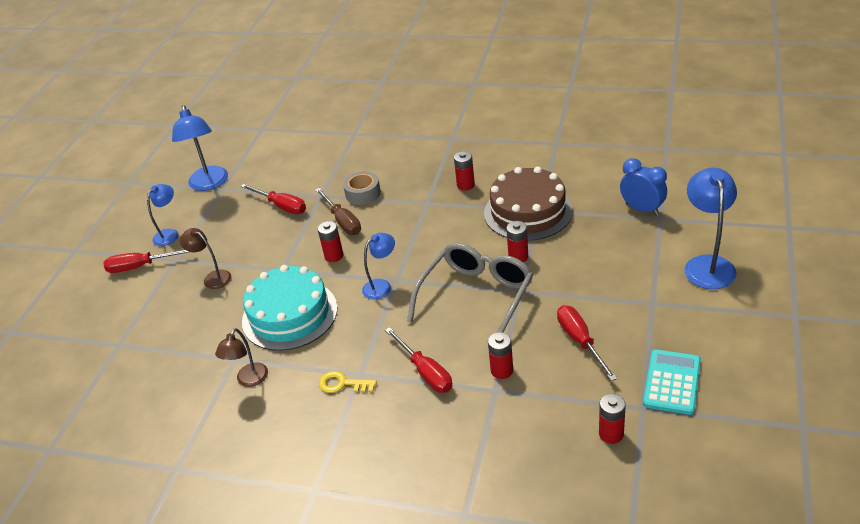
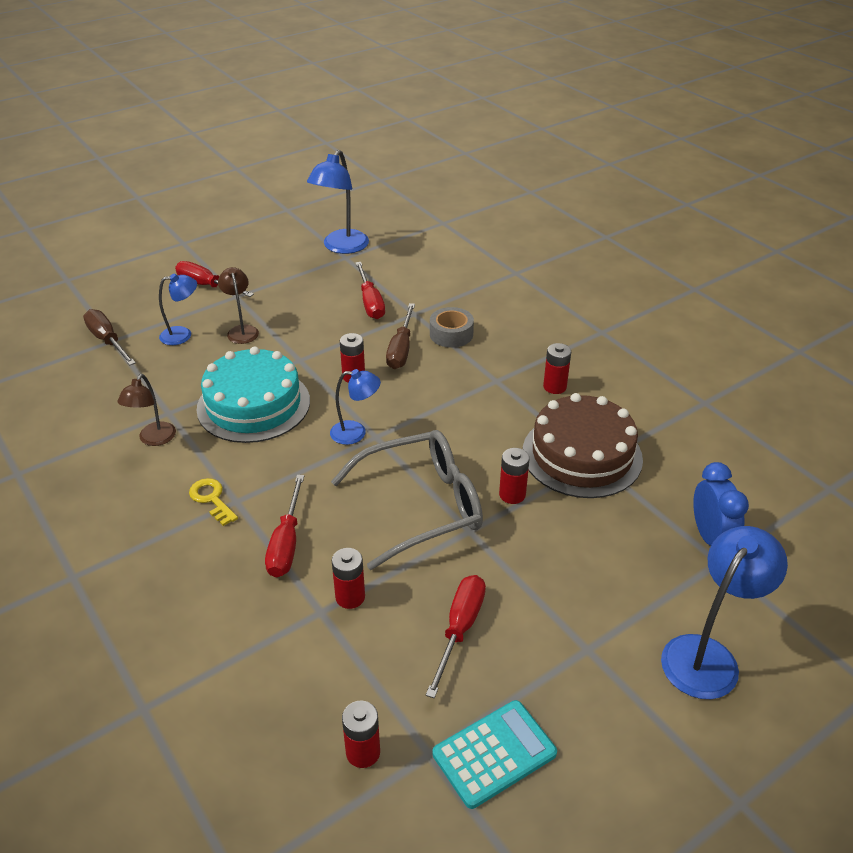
camera: 35 degrees right, 0 degrees up
blue lamp [147,184,179,246] -> blue lamp moved to [159,274,197,345]
brown lamp [215,328,268,387] -> brown lamp turned 45 degrees counterclockwise [118,374,176,446]
none -> brown screwdriver [83,309,136,365]

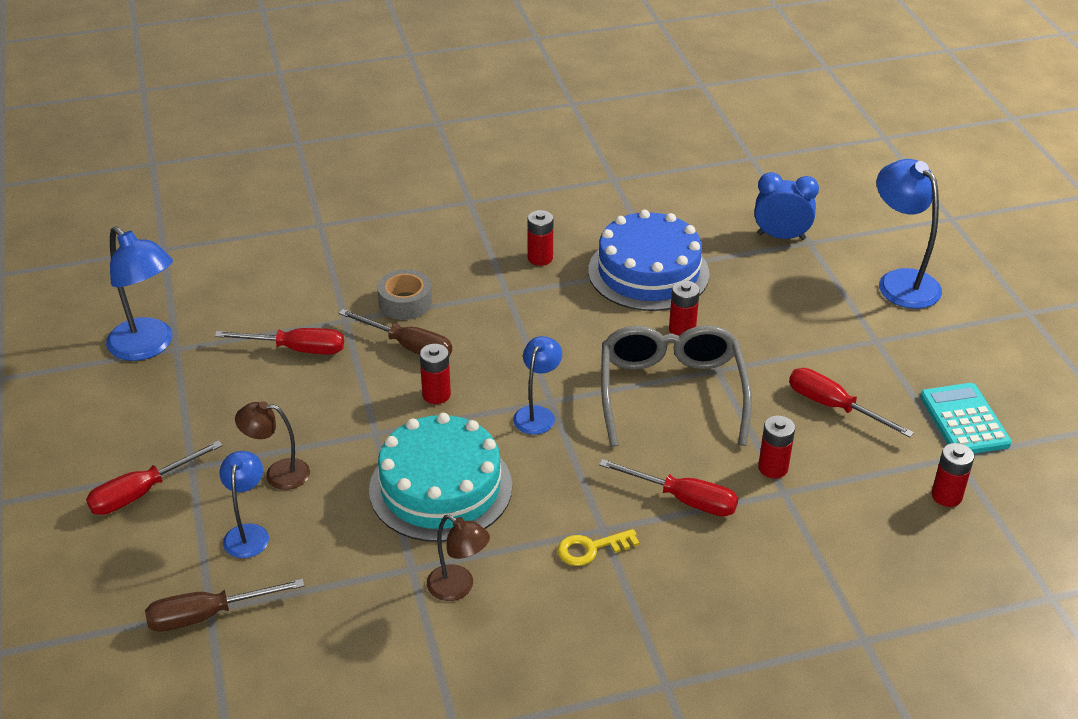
camera: 70 degrees left, 0 degrees up
brown cake [523,393,643,498] -> blue cake [588,210,710,311]

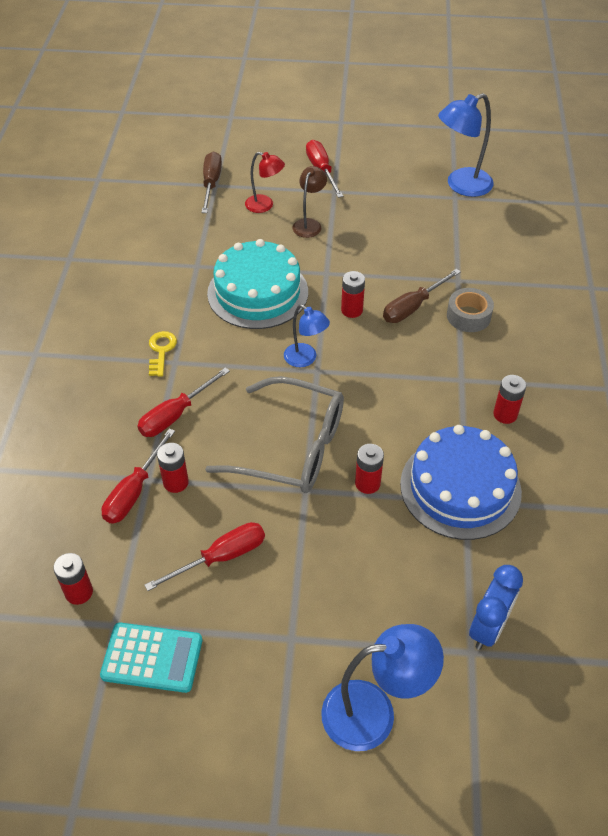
camera: 110 degrees right, 10 degrees up
red screwdriver [214,328,344,354] -> red screwdriver moved to [101,428,175,524]
blue lamp [220,451,269,558] -> red lamp [245,152,285,213]
brown lamp [427,515,490,601] -> none

